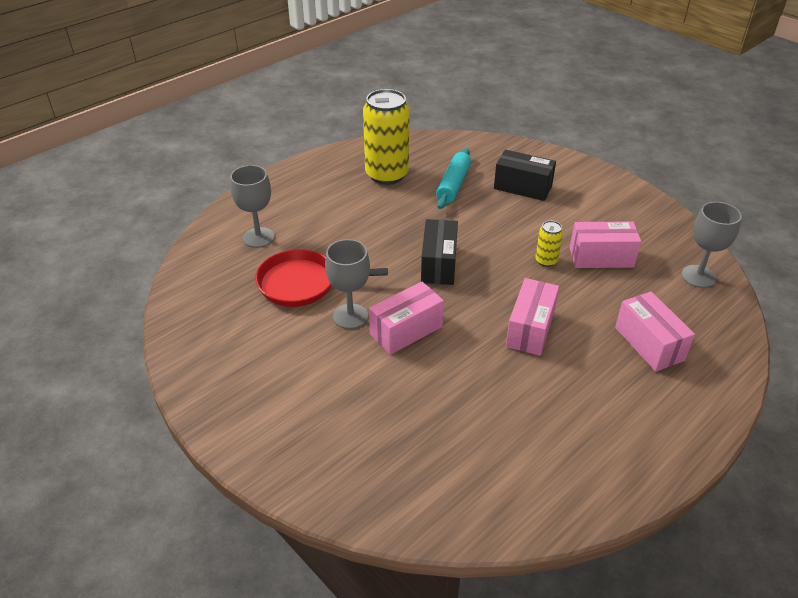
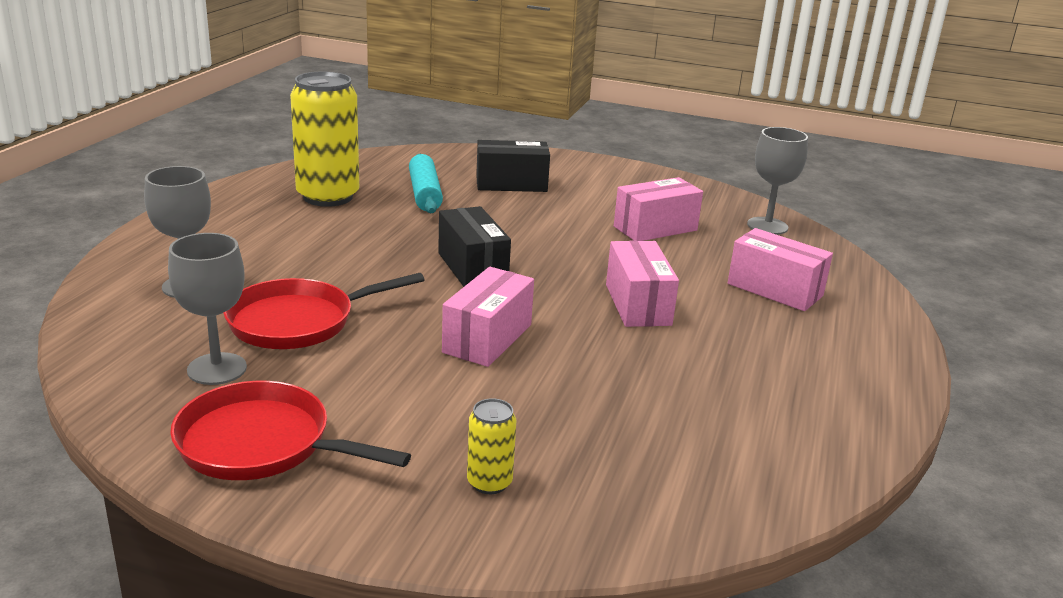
camera: 30 degrees left, 15 degrees down
grey goblet [325,239,370,329] -> grey goblet moved to [168,233,247,385]
yellow can [535,221,563,267] -> yellow can moved to [467,398,516,494]
none -> red pan [170,381,411,480]

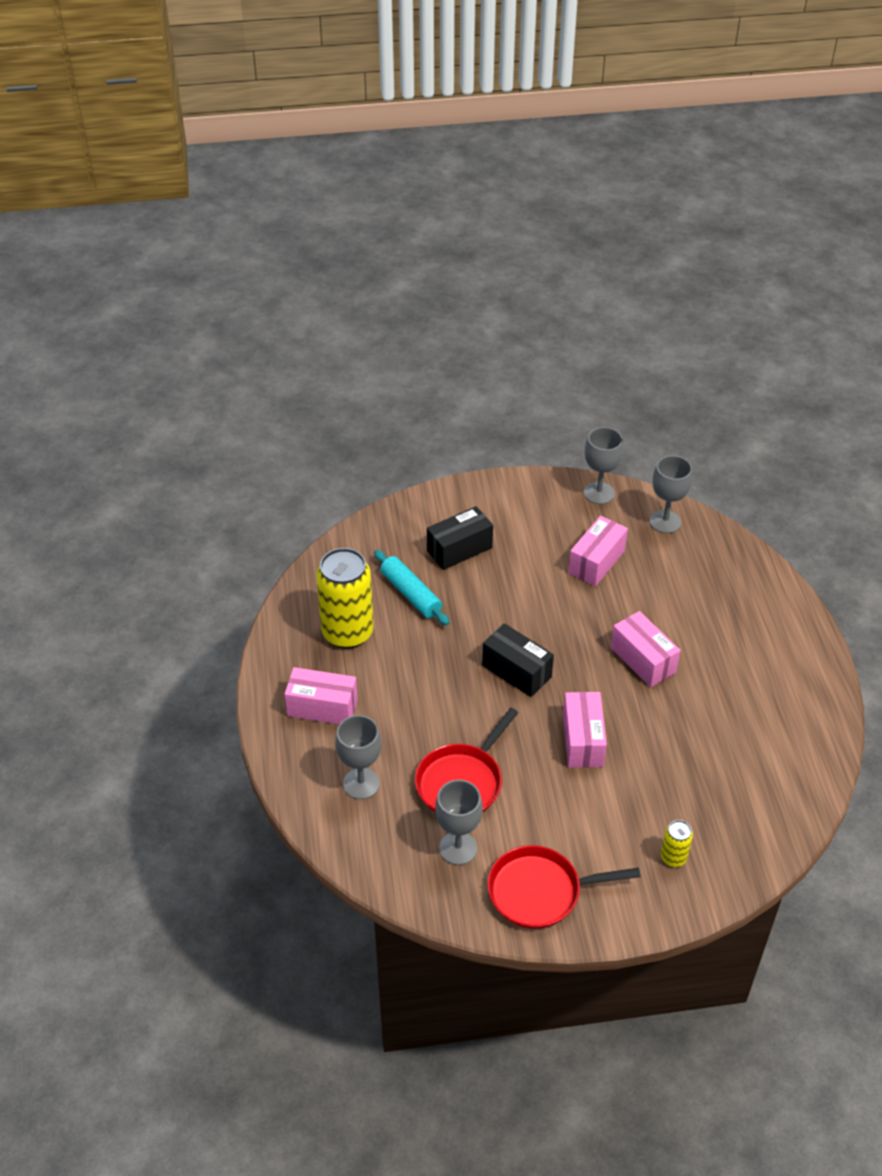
camera: 25 degrees left, 20 degrees up
pink box [728,228,833,311] -> pink box moved to [285,667,358,724]
none -> grey goblet [584,427,623,504]

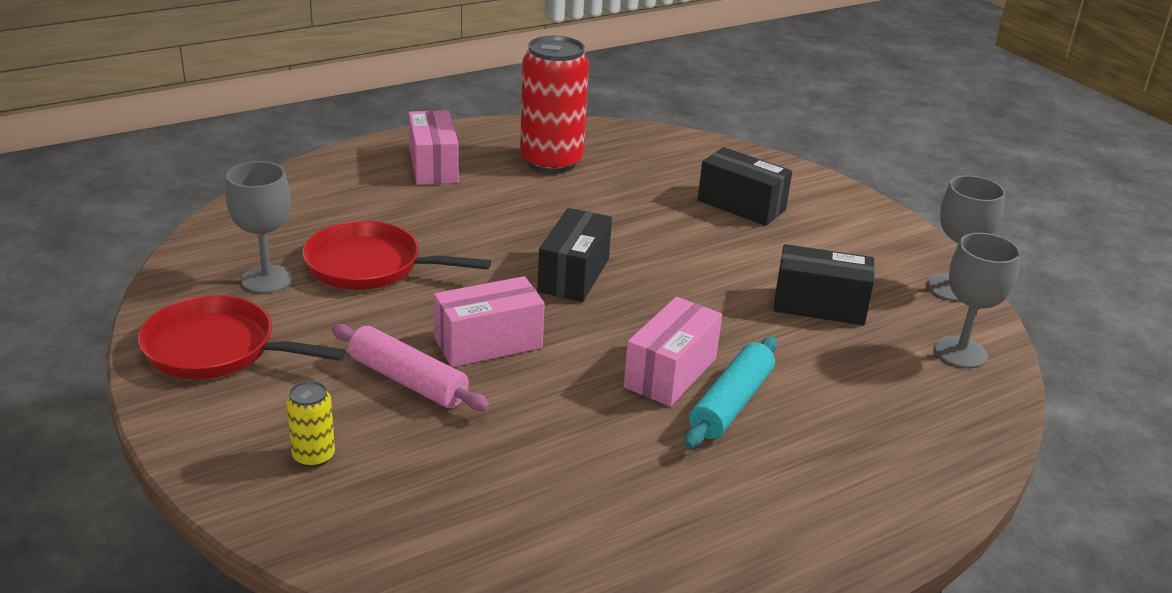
camera: 65 degrees right, 15 degrees down
yellow can [316,548,373,648] -> red can [520,36,589,174]
grey goblet [335,715,381,799] -> none
turquoise rolling pin [374,550,450,625] -> turquoise rolling pin moved to [685,337,777,448]
red pan [488,845,641,929] -> red pan turned 45 degrees counterclockwise [138,295,346,379]
pink box [568,516,628,586] -> black box [774,244,875,325]
none -> pink rolling pin [332,324,490,411]

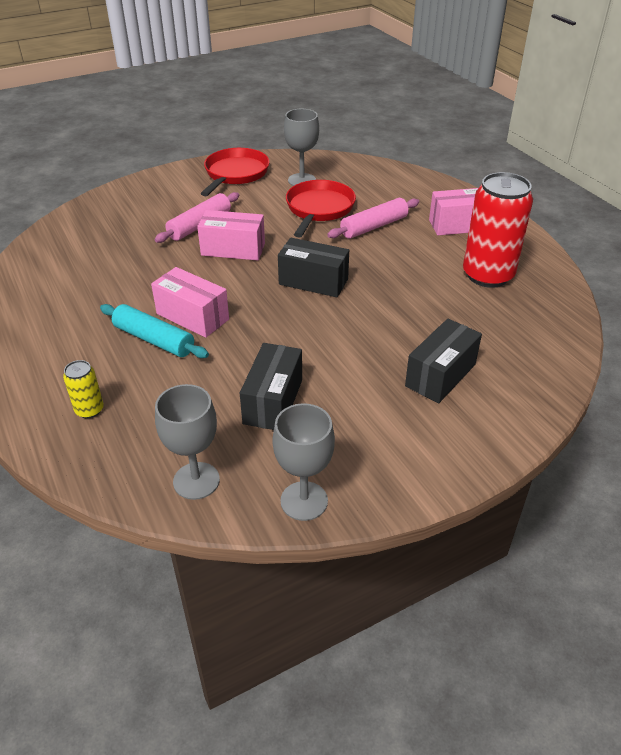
camera: 95 degrees right, 10 degrees up
yellow can [286,381,335,468] -> yellow can moved to [63,360,104,418]
pink box [434,276,545,367] -> pink box turned 60 degrees counterclockwise [197,210,265,261]
none -> pink rolling pin [327,198,419,239]

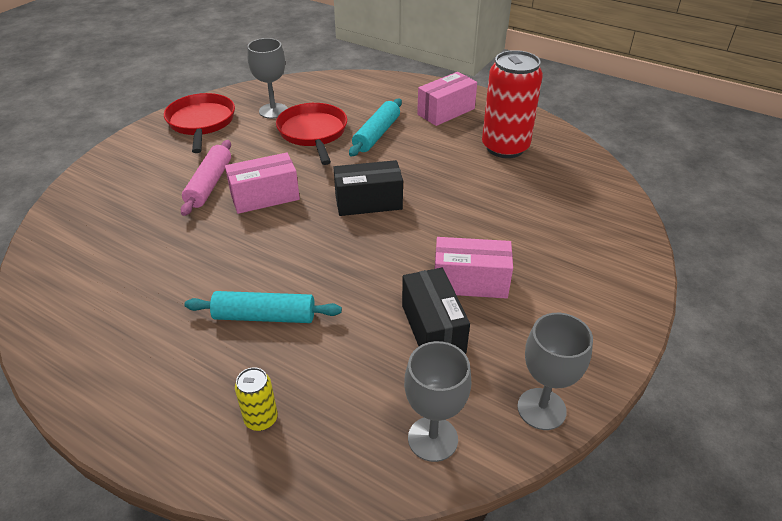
camera: 30 degrees left, 0 degrees up
pink box [151,267,229,338] -> pink box moved to [435,237,513,299]
pink rolling pin [327,198,419,239] -> turquoise rolling pin [349,99,402,156]
black box [405,319,482,403] -> none

